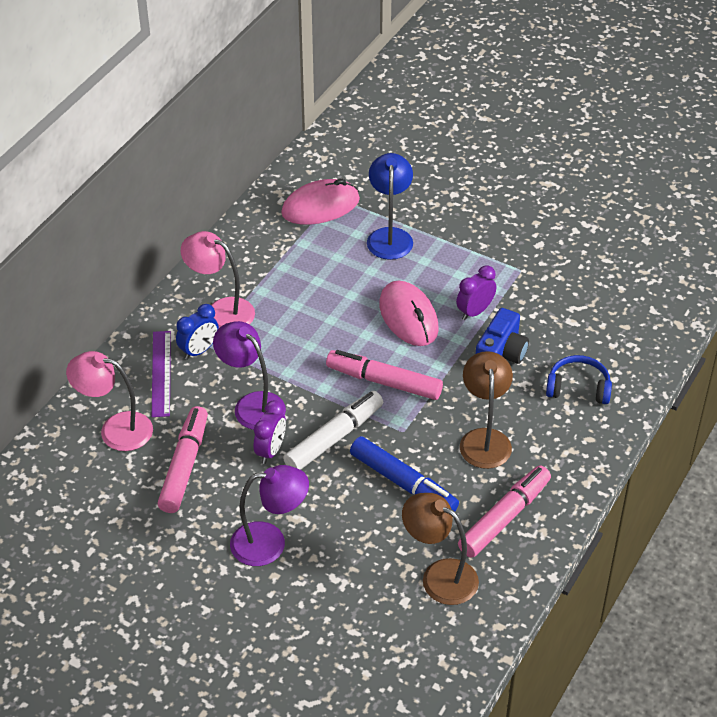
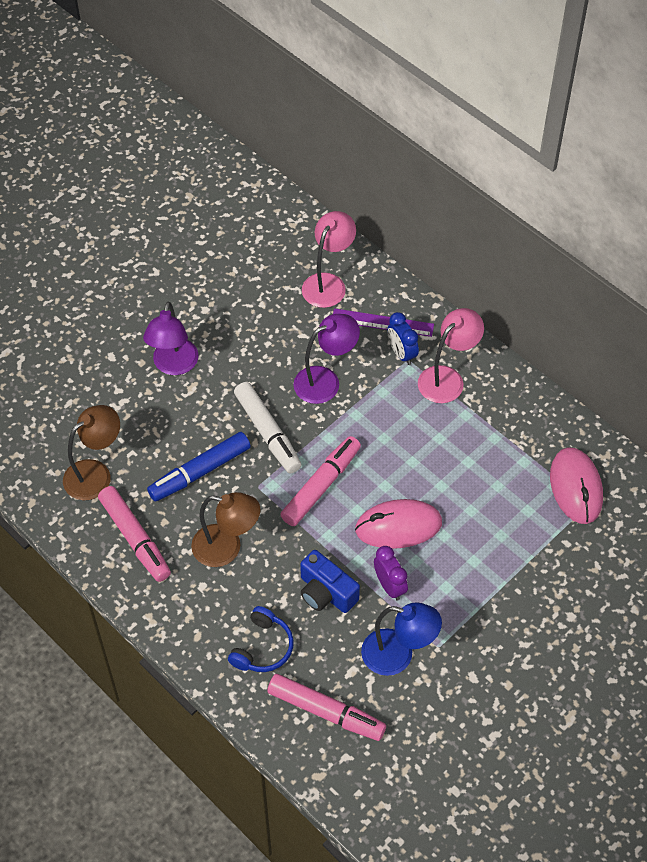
camera: 105 degrees right, 10 degrees up
pink marker [158,406,208,513] -> pink marker moved to [267,674,386,741]
purple clock [254,400,286,464] -> none
blue lamp [367,153,413,260] -> blue lamp moved to [361,603,442,676]

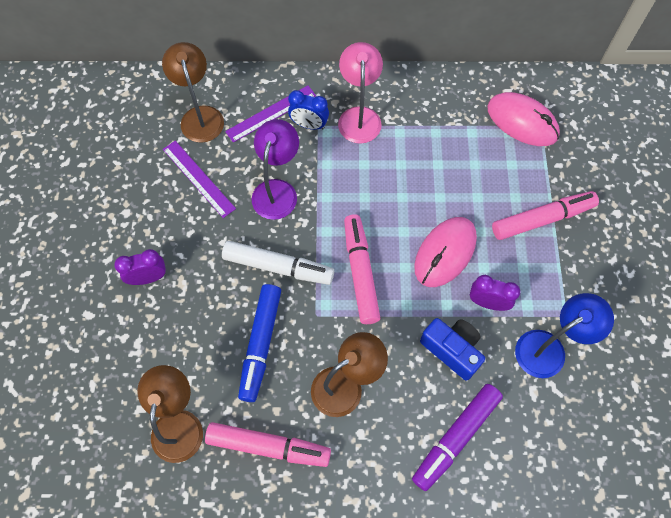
camera: 45 degrees left, 10 degrees up
purple lamp [143,301,199,375] -> purple clock [114,249,166,285]
blue headphones [228,606,294,672] -> purple marker [412,384,503,491]
pink marker [267,674,386,741] -> pink marker moved to [492,191,599,240]
blue camera [300,550,360,613] -> blue camera turned 135 degrees counterclockwise [420,318,485,381]
pink lamp [302,211,356,308] -> brown lamp [162,42,224,143]
none -> purple ruler [163,141,236,218]

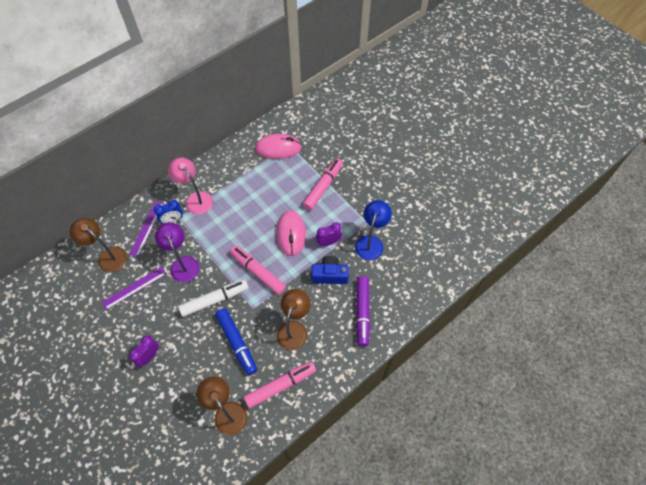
camera: 40 degrees left, 5 degrees down
purple ruler [163,141,236,218] -> purple ruler turned 45 degrees counterclockwise [102,267,166,310]

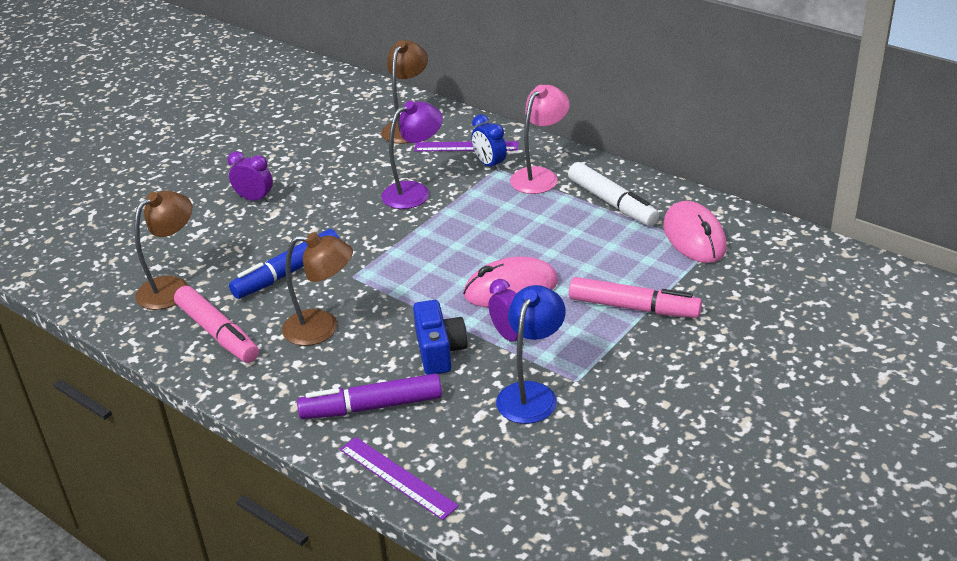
camera: 80 degrees right, 25 degrees down
purple ruler [102,267,166,310] -> purple ruler moved to [340,437,459,520]
white marker [178,279,249,317] -> white marker moved to [568,162,659,226]
pink marker [230,246,286,295] -> none
blue lamp [355,200,392,260] -> blue lamp turned 75 degrees counterclockwise [496,285,566,424]

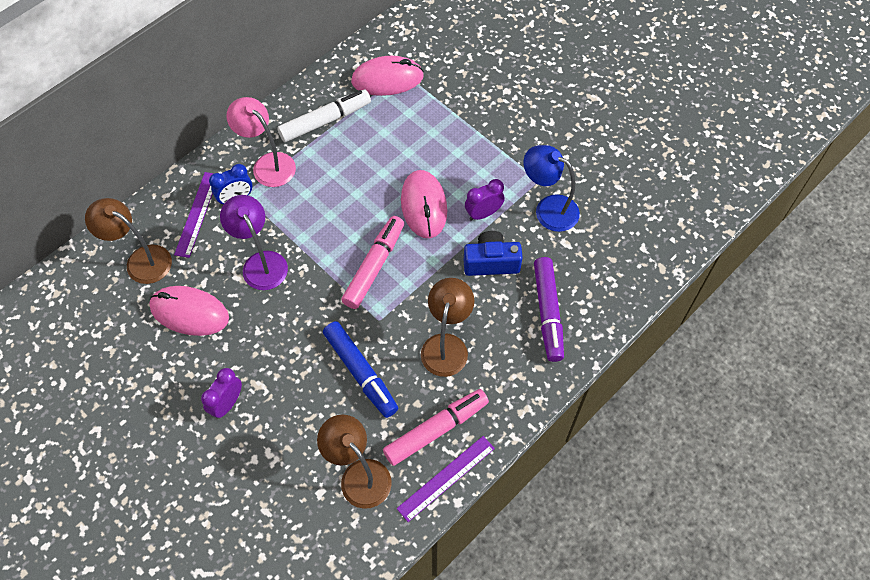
camera: 85 degrees left, 25 degrees up
purple ruler [340,437,459,520] -> purple ruler moved to [397,436,495,522]
pink marker [569,277,702,318] -> pink marker moved to [341,216,404,309]
none -> pink mouse [149,286,229,336]

